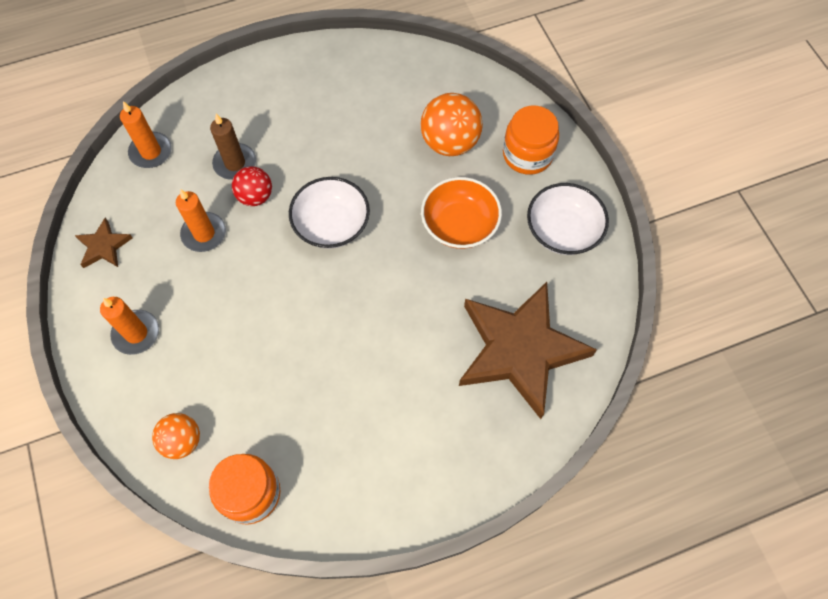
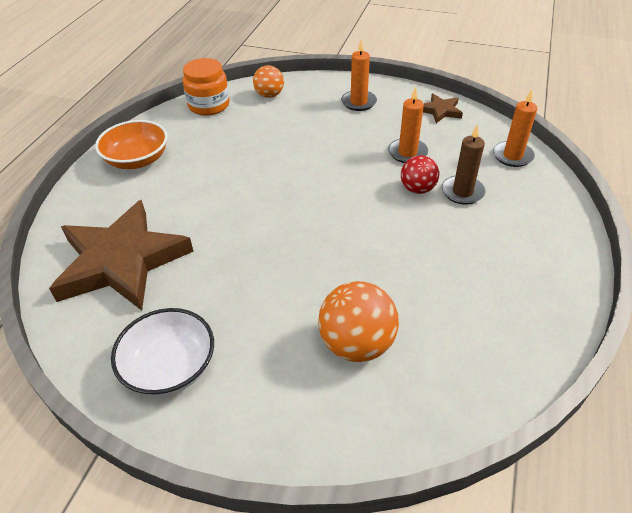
camera: 130 degrees right, 20 degrees down
white bowl [289,177,370,249] -> none
orange bowl [421,177,502,249] -> orange bowl moved to [95,120,168,169]
orange jar [503,106,559,175] -> none

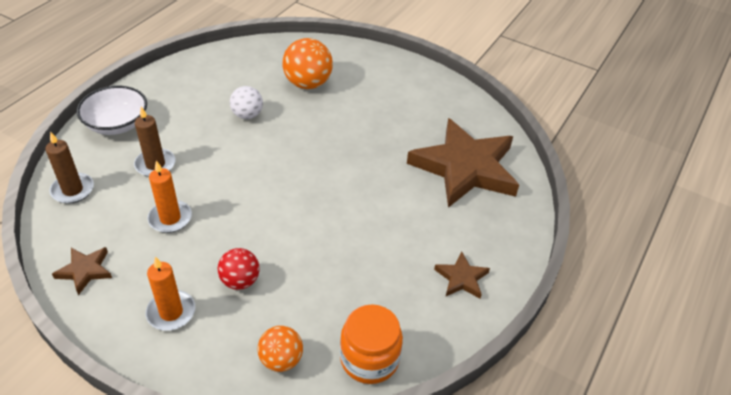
camera: 170 degrees left, 0 degrees up
orange bowl [95,120,168,169] -> brown star [434,251,490,299]
white bowl [111,308,214,396] -> white bowl moved to [77,86,147,135]
red ball [401,155,439,194] -> red ball moved to [218,248,260,290]
orange candle [493,89,537,167] -> brown candle [45,131,94,204]
none -> white ball [230,86,263,119]

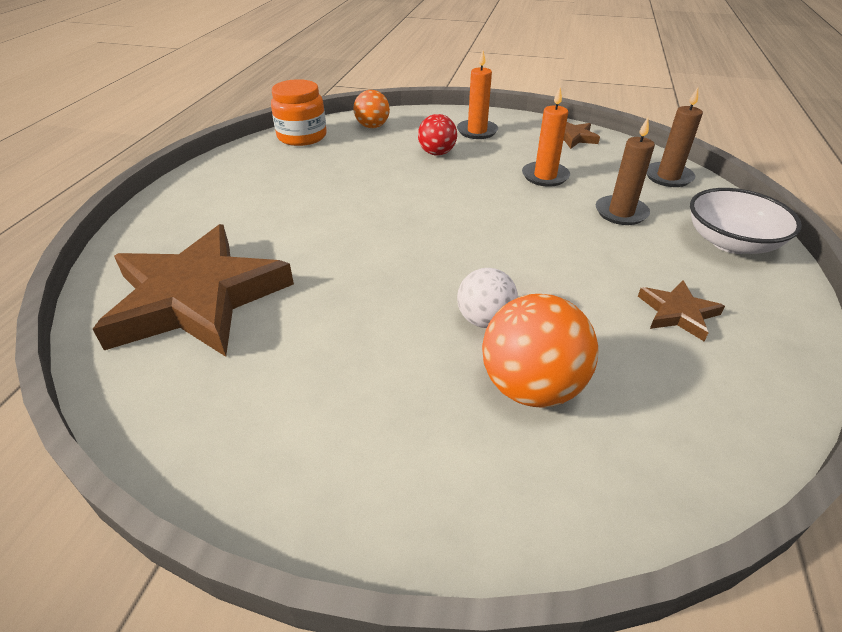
camera: 165 degrees right, 5 degrees down
white ball [230,86,263,119] -> white ball moved to [457,268,518,328]
brown star [434,251,490,299] -> brown star moved to [638,280,725,341]

